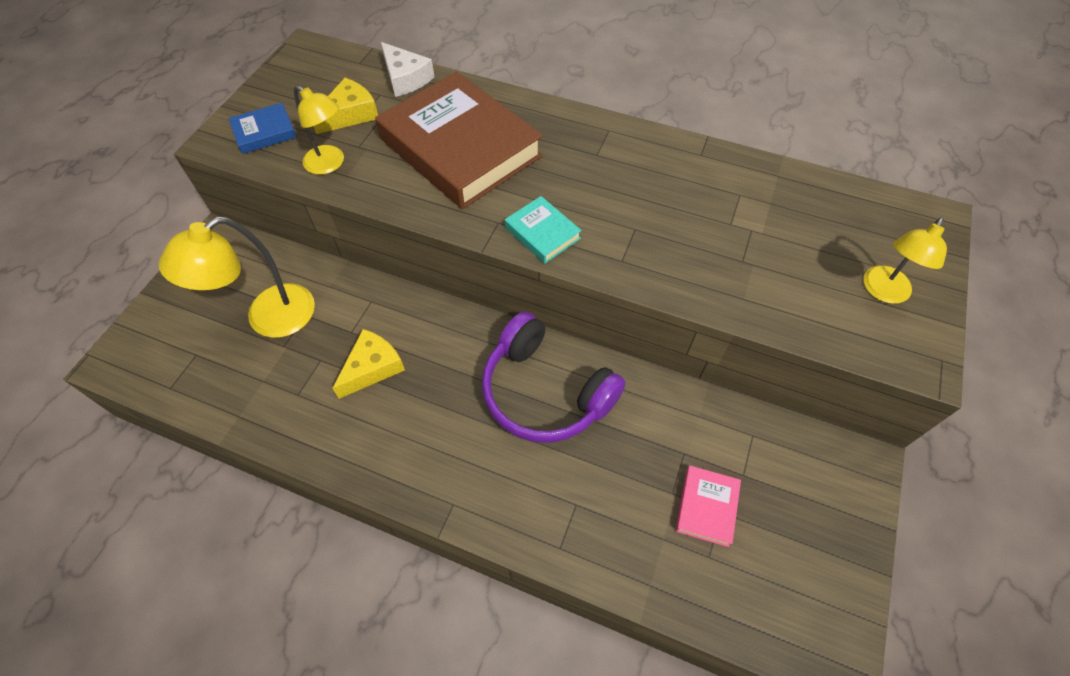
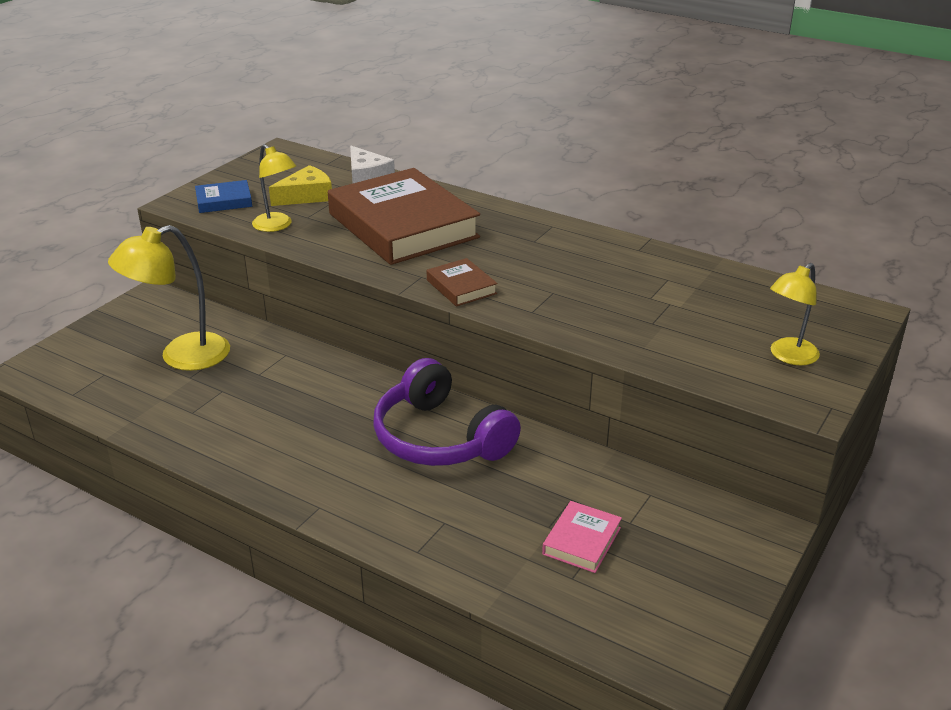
camera: 10 degrees right, 25 degrees down
yellow cheese [332,329,405,399] -> none
turquoise book [505,196,582,264] -> brown book [427,258,498,307]

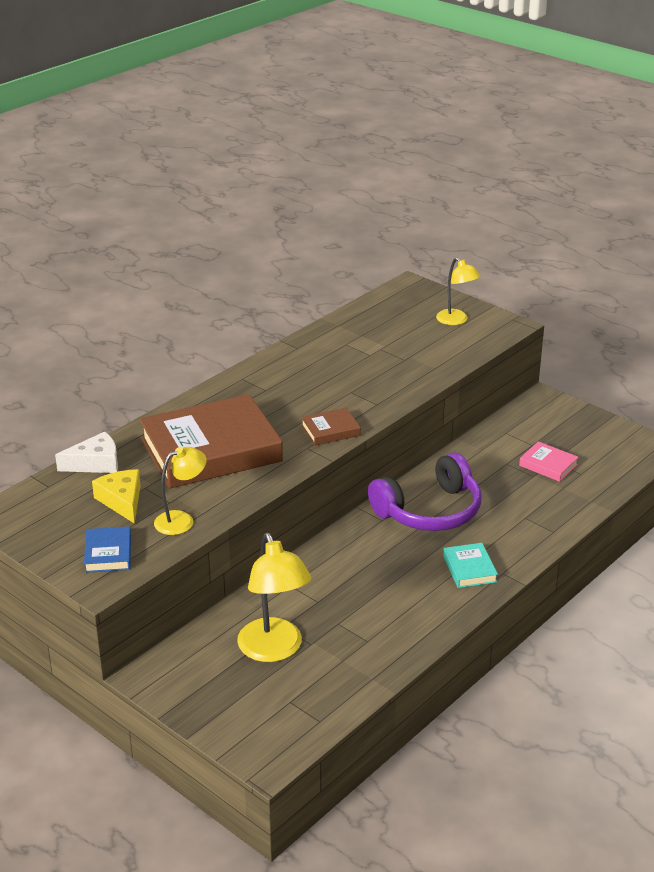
camera: 80 degrees left, 0 degrees up
none -> turquoise book [443,543,498,588]

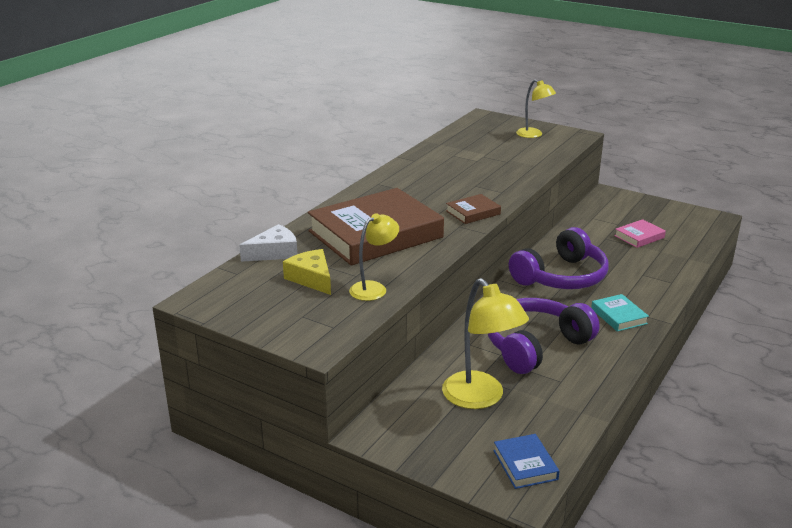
camera: 10 degrees left, 5 degrees down
blue book [84,526,131,573] -> blue book moved to [493,434,560,489]
pink book [519,441,579,482] -> pink book turned 60 degrees counterclockwise [614,219,666,248]
none -> purple headphones [488,298,600,374]

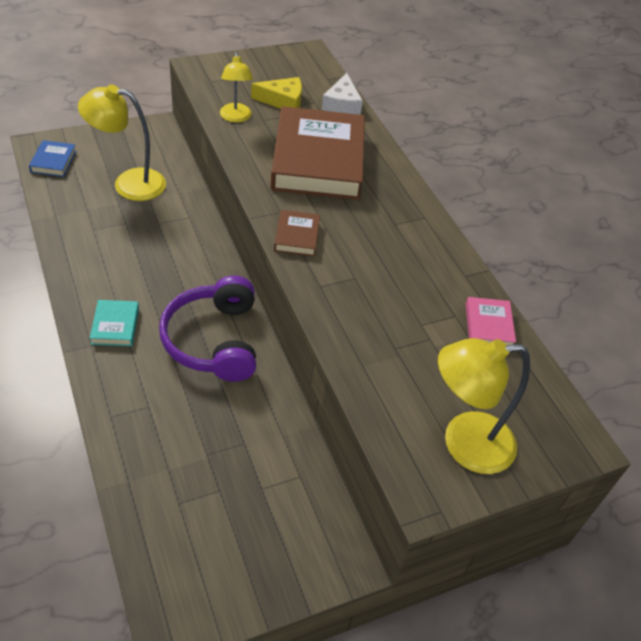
camera: 120 degrees right, 20 degrees up
purple headphones [488,298,600,374] -> none
blue book [493,434,560,489] -> blue book turned 75 degrees clockwise [29,140,76,177]
yellow lamp [516,79,556,138] -> yellow lamp [438,338,530,474], size x1.62
turquoise book [591,294,649,332] -> turquoise book turned 75 degrees clockwise [90,300,139,346]
pink book [614,219,666,248] -> pink book moved to [466,297,516,346]

